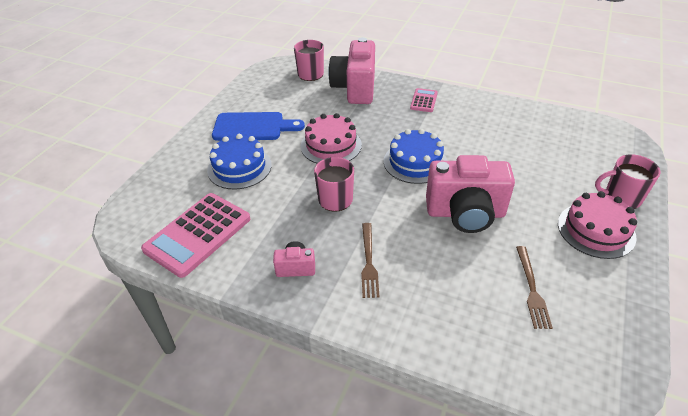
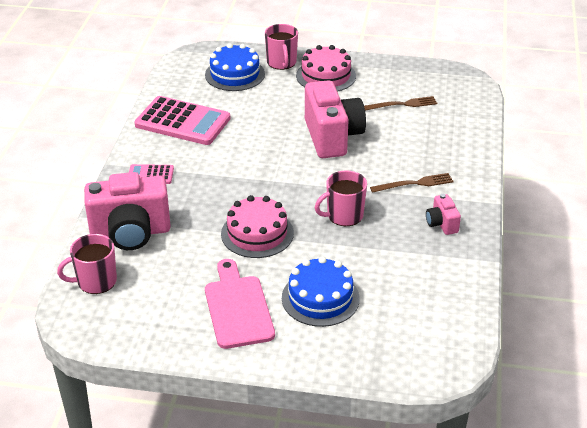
camera: 105 degrees left, 5 degrees down
pink calculator [141,193,250,278] -> pink calculator moved to [134,96,231,145]
blue cutting board [212,112,305,141] -> pink cutting board [205,259,275,349]
blue cake [384,129,447,184] -> blue cake moved to [205,43,265,91]

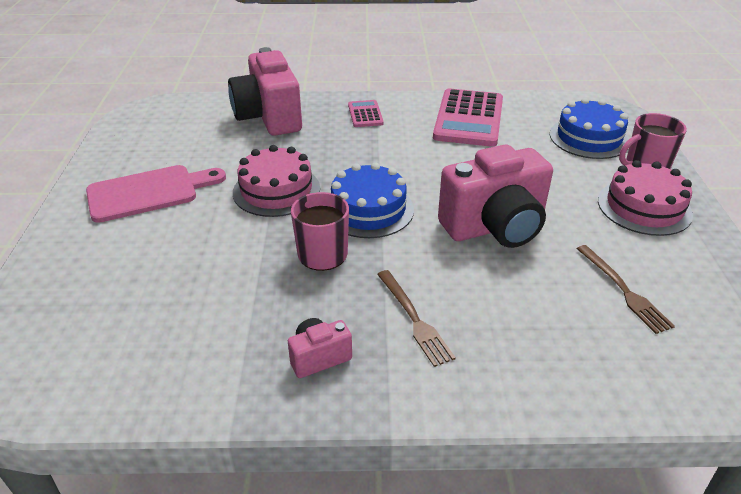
camera: 80 degrees right, 0 degrees up
pink mug [57,234,117,294] -> none
blue cake [282,257,360,327] -> blue cake moved to [331,162,414,238]

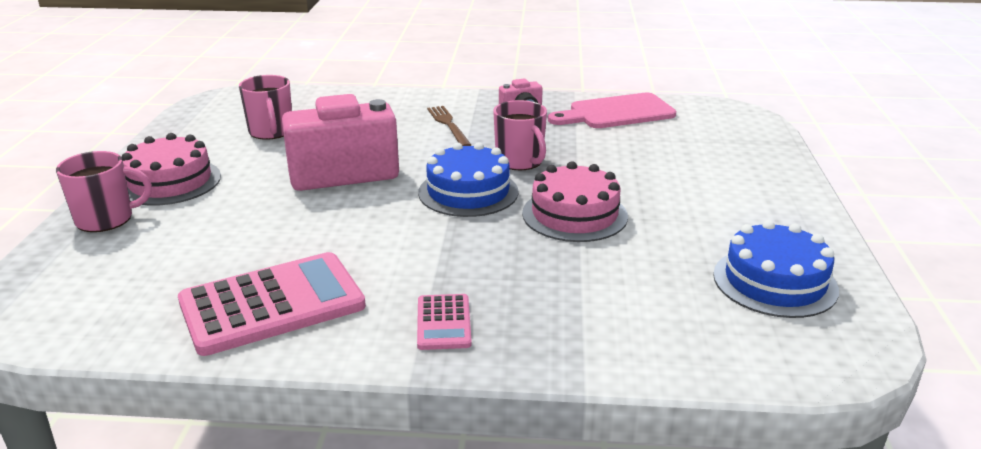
camera: 175 degrees left, 10 degrees down
pink cutting board [86,165,226,223] -> pink cutting board moved to [548,93,676,128]
pink camera [228,47,302,136] -> none
pink calculator [433,89,503,147] -> pink calculator turned 45 degrees clockwise [178,252,366,356]
blue cake [550,98,629,159] -> blue cake moved to [713,220,839,318]
brown fork [577,245,675,334] -> pink mug [239,75,292,140]

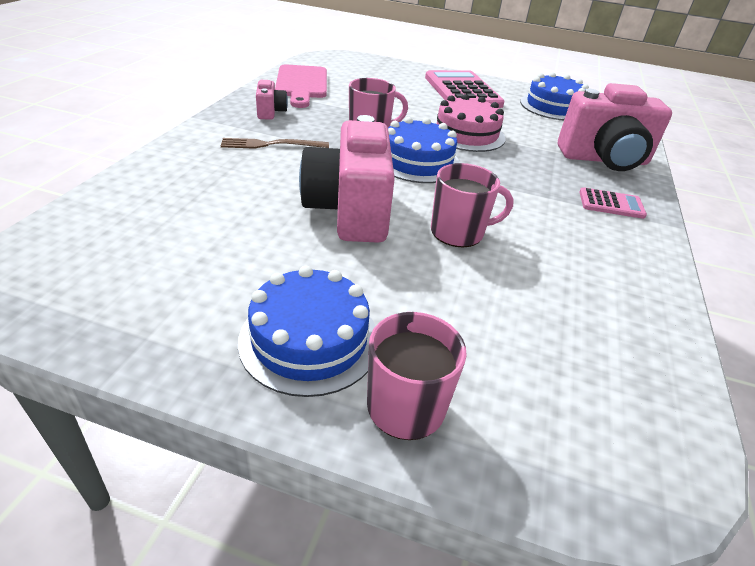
camera: 80 degrees left, 10 degrees up
pink cake [121,133,221,206] -> blue cake [238,266,376,397]
pink calculator [178,252,366,356] -> pink calculator moved to [425,70,505,108]
pink mug [239,75,292,140] -> pink mug moved to [431,163,514,247]
none -> pink camera [558,83,672,171]

